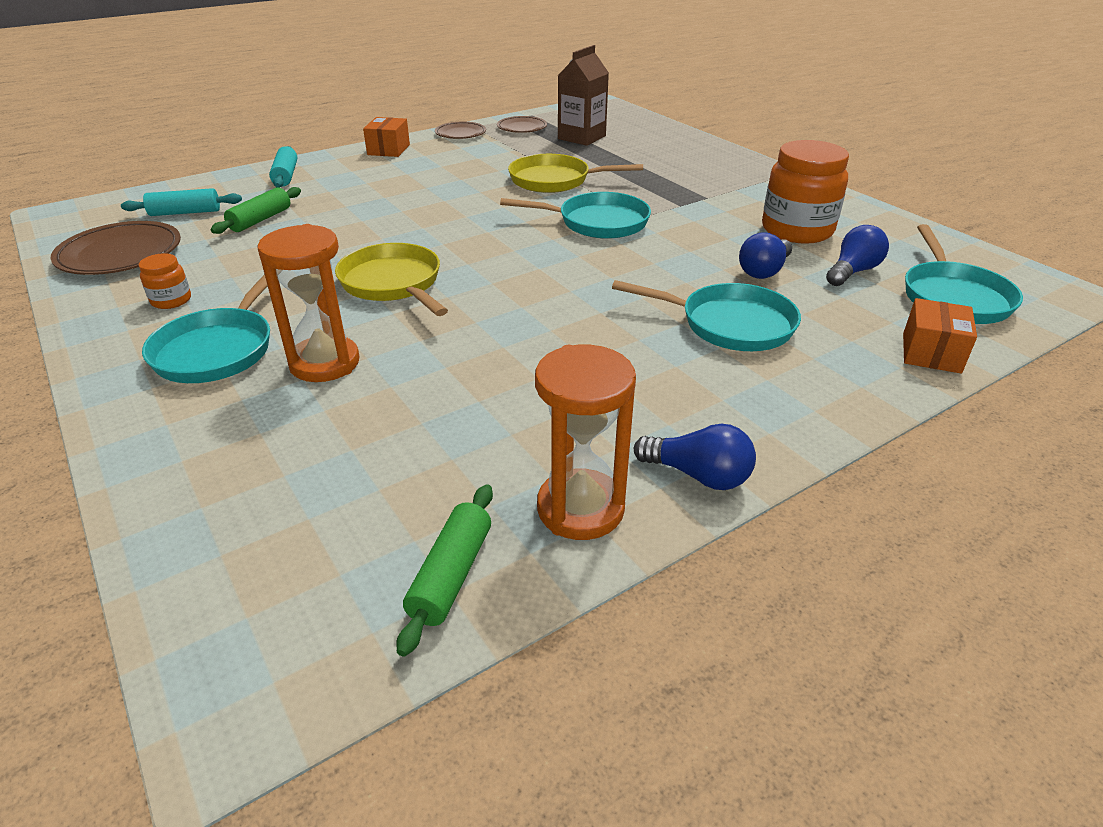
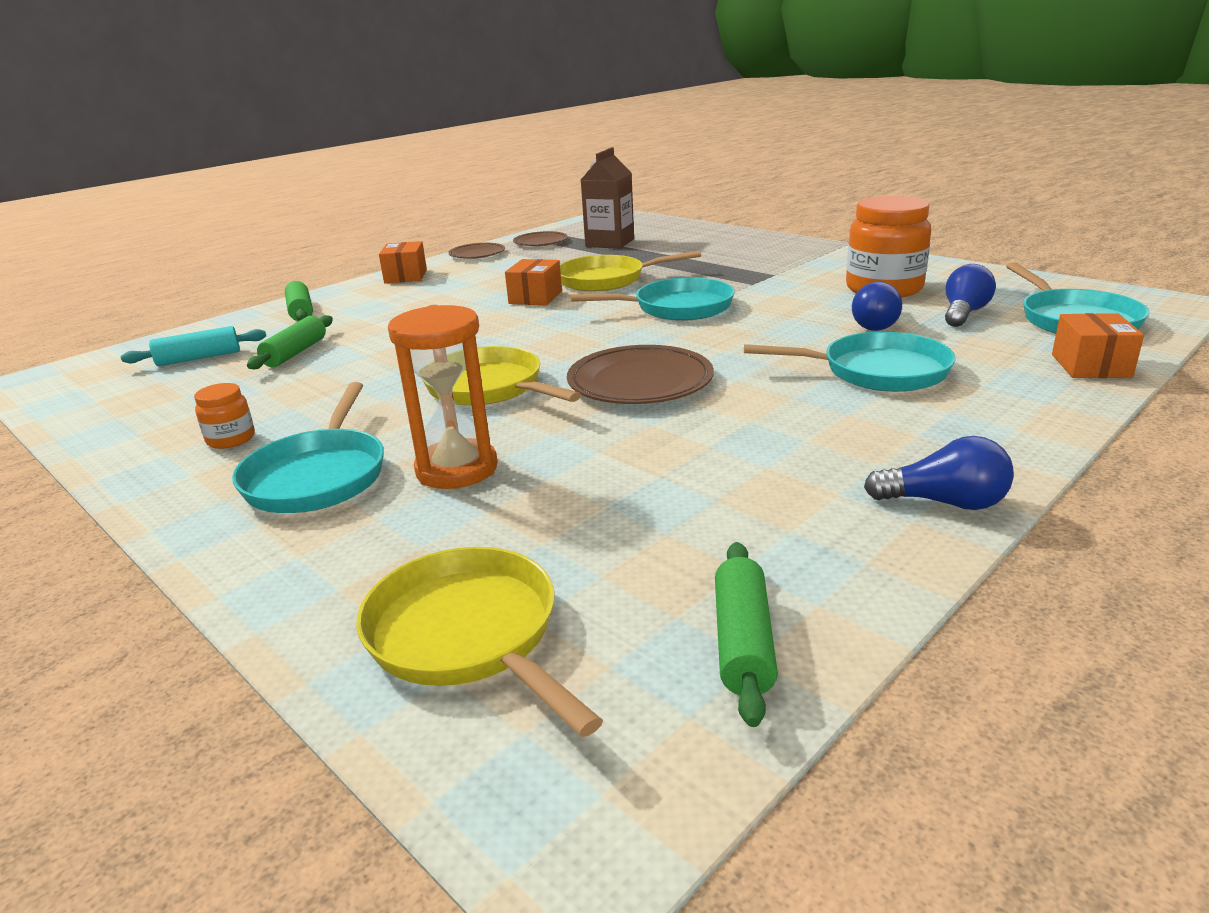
camera: 10 degrees left, 10 degrees down
brown plate [51,221,181,275] -> brown plate moved to [567,345,714,404]
turquoise rolling pin [269,146,297,188] -> green rolling pin [285,281,313,321]
orange hourglass [535,345,636,540] -> none
none -> yellow pan [356,547,603,737]
none -> orange box [505,259,562,305]

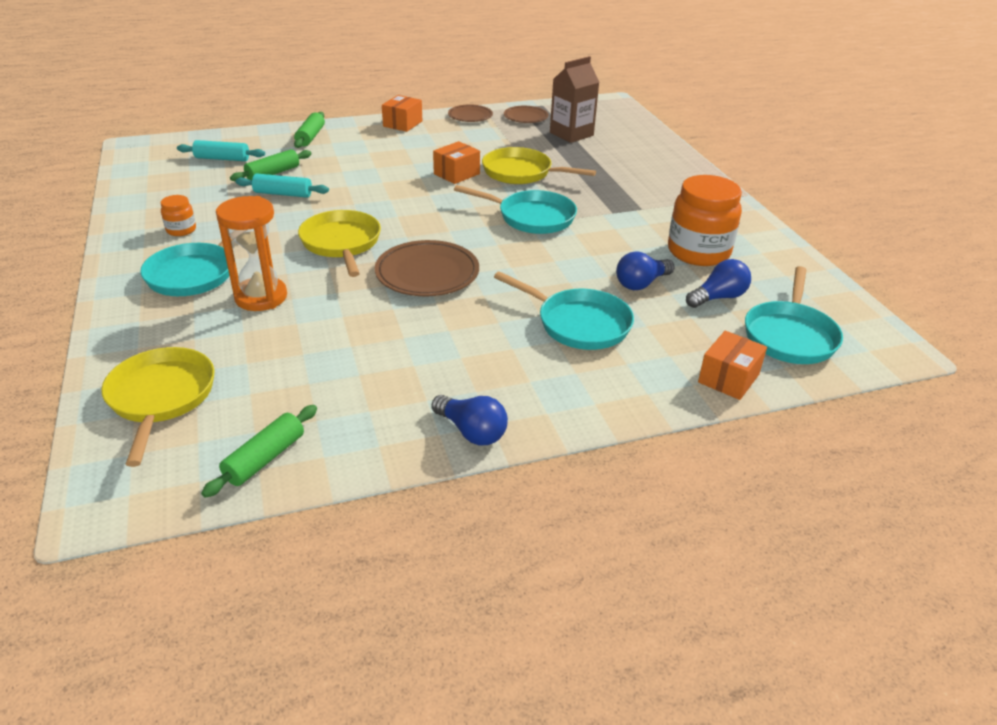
camera: 25 degrees right, 10 degrees up
none -> turquoise rolling pin [235,174,329,198]

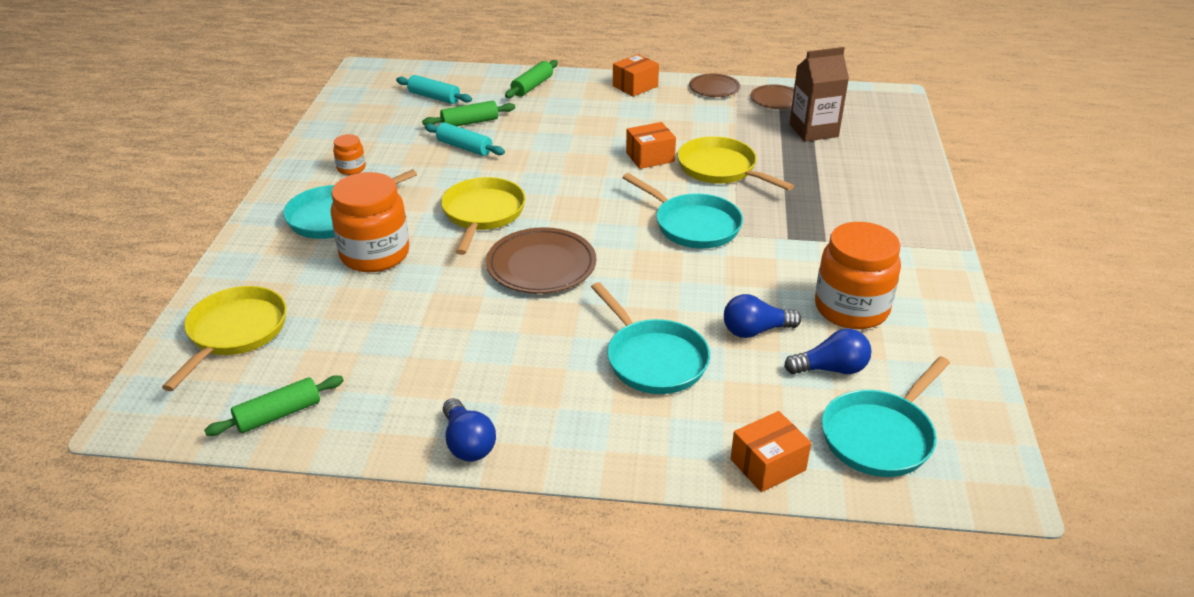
camera: 25 degrees right, 0 degrees up
orange hourglass [216,196,287,311] -> orange jar [330,172,409,272]

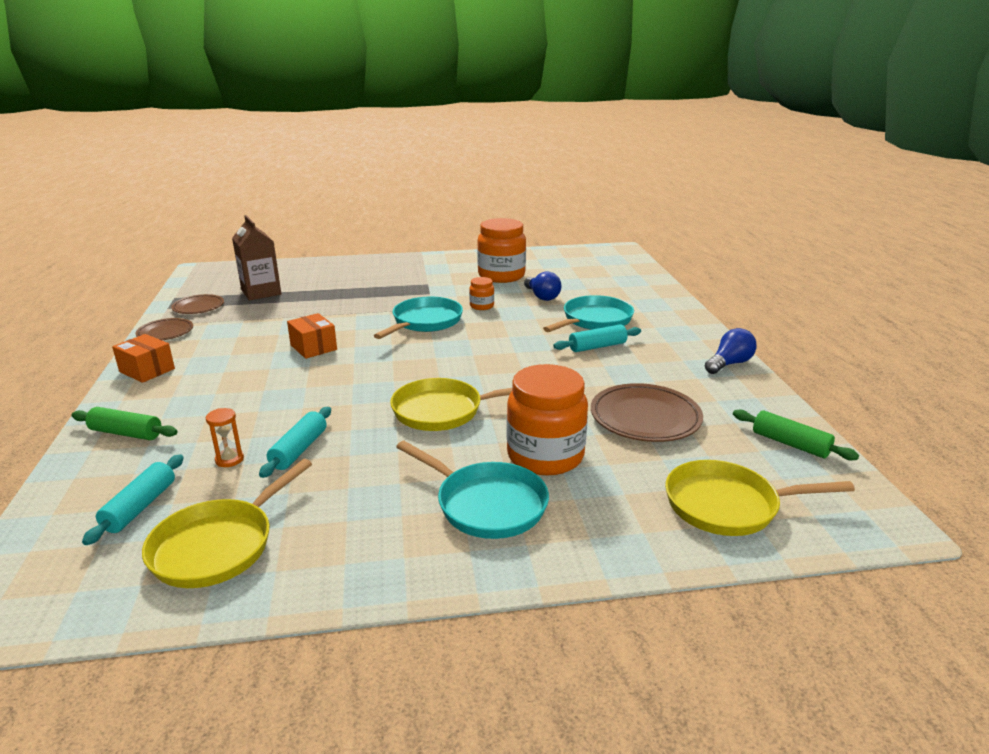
camera: 105 degrees left, 10 degrees down
orange jar [333,134,366,175] -> orange jar moved to [469,277,494,310]
green rolling pin [422,101,515,126] -> orange hourglass [206,408,244,467]
brown plate [486,227,596,294] -> brown plate moved to [591,383,703,442]
yellow pan [678,136,794,191] -> yellow pan moved to [142,459,312,588]
orange box [731,411,811,492] -> none
blue light bulb [784,329,872,374] -> none
turquoise pan [822,356,950,477] -> none
none -> turquoise rolling pin [553,324,641,352]

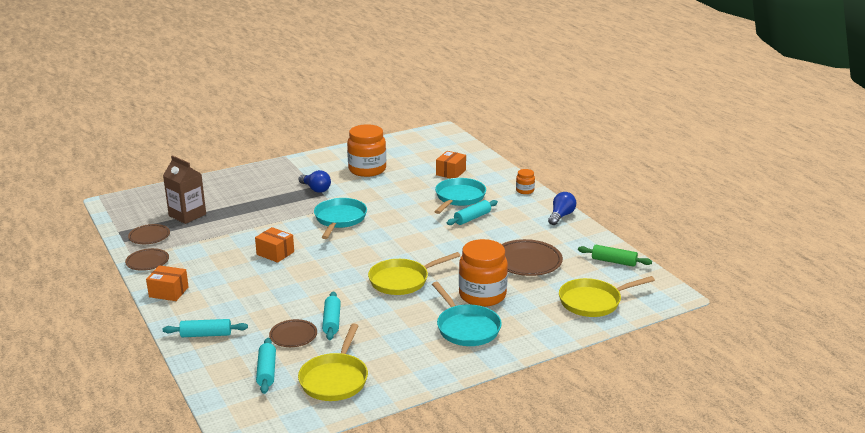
camera: 20 degrees left, 0 degrees up
green rolling pin [71,407,178,440] -> turquoise rolling pin [163,319,248,337]
orange hourglass [206,408,244,467] -> brown plate [269,319,317,347]
turquoise pan [396,441,549,539] -> turquoise pan turned 45 degrees clockwise [432,282,502,346]
orange jar [469,277,494,310] -> orange jar moved to [516,169,535,194]
blue light bulb [524,271,561,301] -> blue light bulb moved to [298,170,331,193]
none -> orange box [436,151,466,179]

